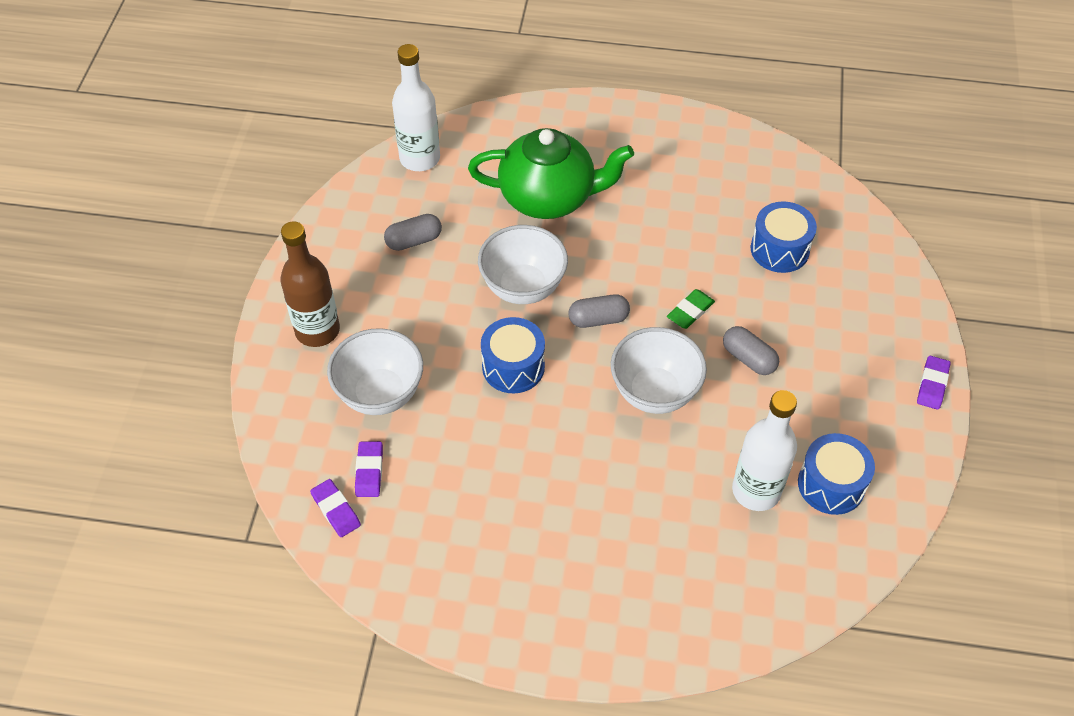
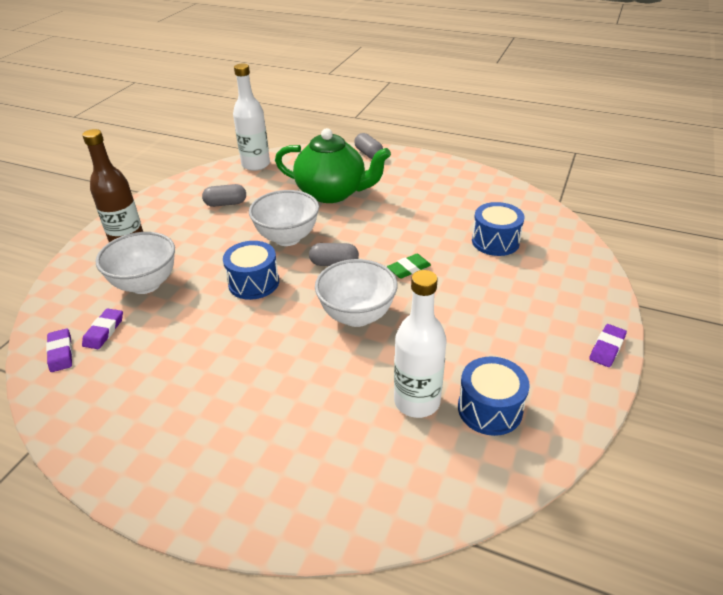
camera: 15 degrees right, 15 degrees down
grey capsule [723,326,779,375] -> grey capsule moved to [354,133,383,159]

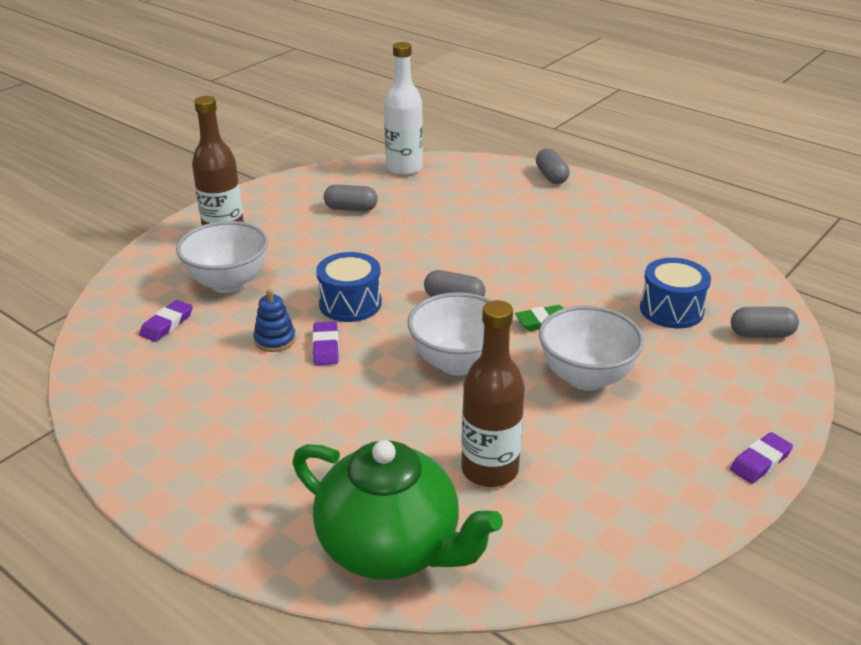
camera: 15 degrees right, 5 degrees down
purple eraser [46,328,73,372] -> purple eraser moved to [312,321,339,365]
white bowl [249,190,319,246] -> white bowl moved to [539,305,644,391]
green teapot [275,128,391,203] -> green teapot moved to [292,440,503,579]
white bottle [394,270,447,418] -> brown bottle [461,300,525,487]
blue drum [458,356,530,436] -> none
none -> blue stacking toy [254,289,296,352]
none -> grey capsule [731,307,799,337]

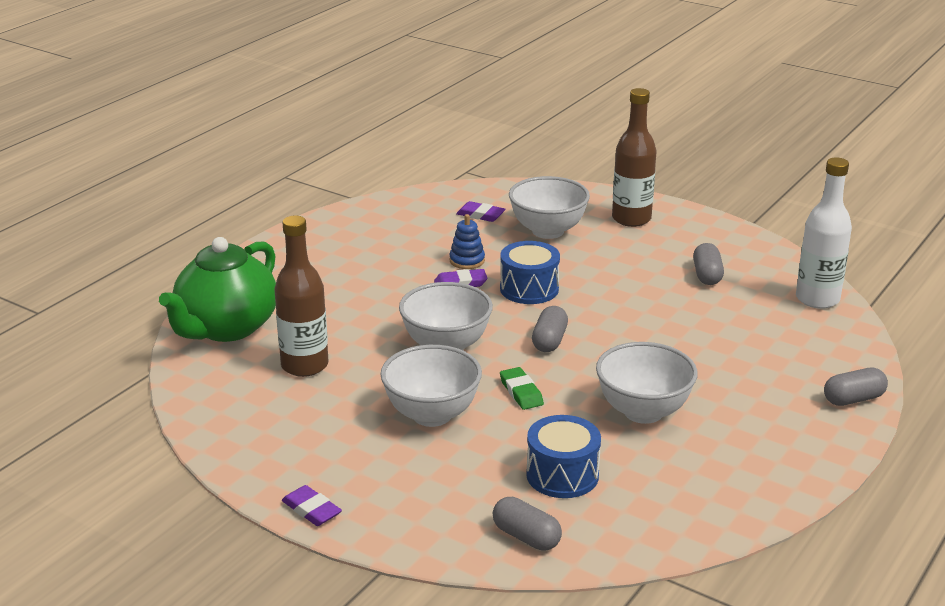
camera: 85 degrees right, 5 degrees down
grey capsule [731,307,799,337] -> grey capsule turned 45 degrees counterclockwise [493,497,562,551]
none -> white bowl [596,342,698,424]

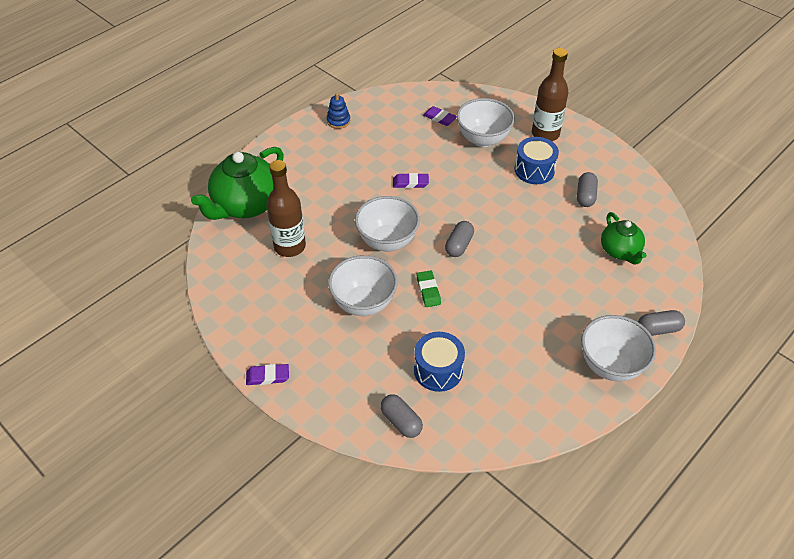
camera: 10 degrees right, 20 degrees up
purple eraser [282,485,342,526] -> purple eraser turned 60 degrees counterclockwise [246,364,289,385]
blue stacking toy [449,214,485,269] -> blue stacking toy moved to [327,93,350,129]
blue drum [500,241,560,304] -> blue drum moved to [515,137,559,184]
white bowl [596,342,698,424] -> white bowl moved to [581,315,656,382]
white bottle [796,157,852,309] -> none
none -> green teapot [601,212,646,265]

